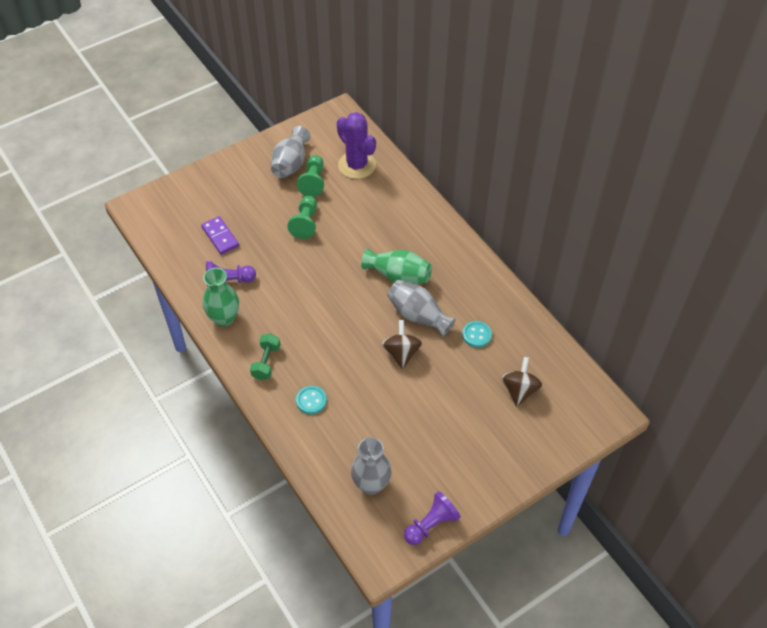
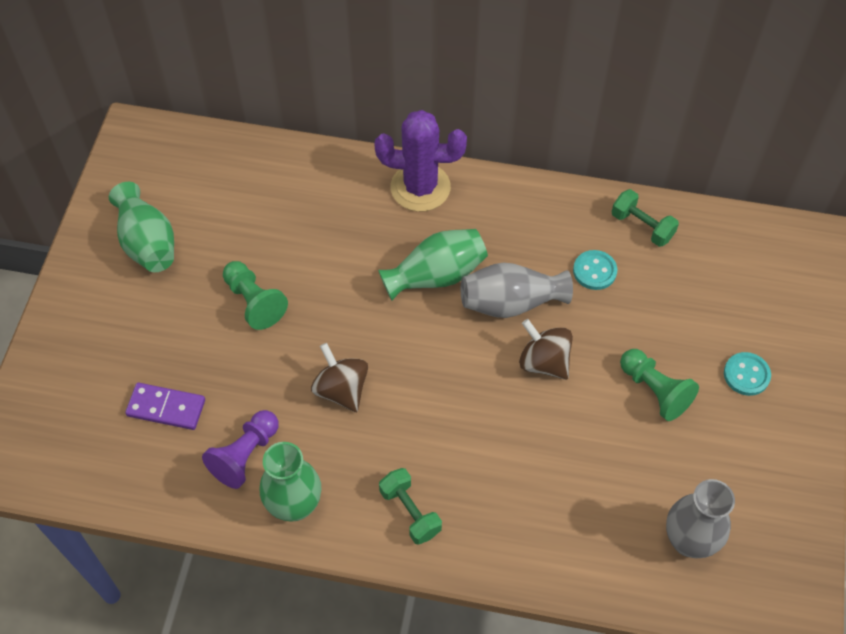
camera: 45 degrees left, 5 degrees up
grey vase [271,126,311,178] -> green vase [109,182,174,272]
turquoise button [296,386,327,414] -> turquoise button moved to [724,352,771,396]
green pawn [297,155,324,197] -> green pawn moved to [620,349,699,421]
purple cactus [337,112,376,179] -> purple cactus moved to [374,110,467,212]
purple pawn [404,491,460,545] -> none
brown spinning top [502,357,542,407] -> brown spinning top moved to [311,343,368,412]
none -> green dumbbell [612,189,679,247]

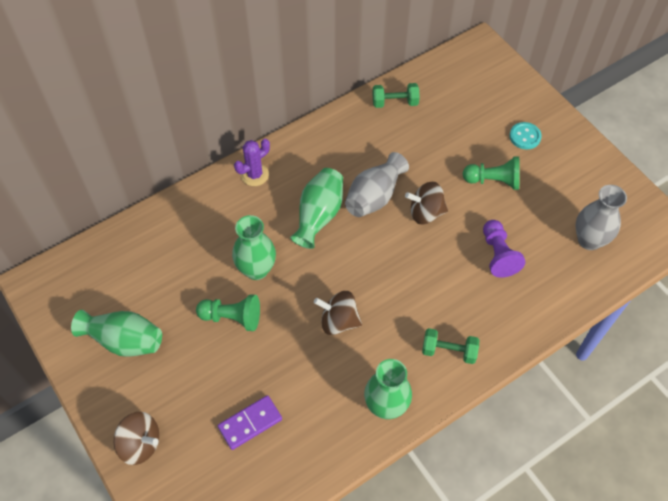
camera: 45 degrees left, 0 degrees up
purple pawn [202,410,279,489] -> purple pawn moved to [483,220,525,278]
purple cactus [374,110,467,212] -> purple cactus [234,139,270,186], size x0.61
turquoise button [573,250,617,290] -> none
none -> brown spinning top [114,412,159,465]
none -> green vase [232,215,276,280]

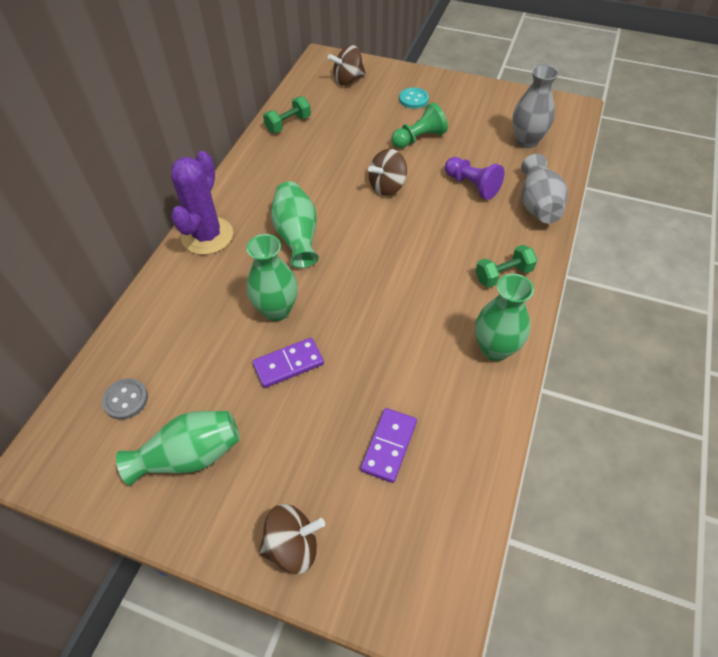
camera: 35 degrees left, 5 degrees down
green pawn [196,294,260,331] -> purple domino [252,338,324,388]
purple cactus [234,139,270,186] -> purple cactus [171,151,233,255], size x1.63
brown spinning top [314,291,362,335] -> brown spinning top moved to [328,45,366,85]
grey vase [345,152,409,217] -> grey vase moved to [521,154,568,224]
none -> grey button [102,378,148,420]

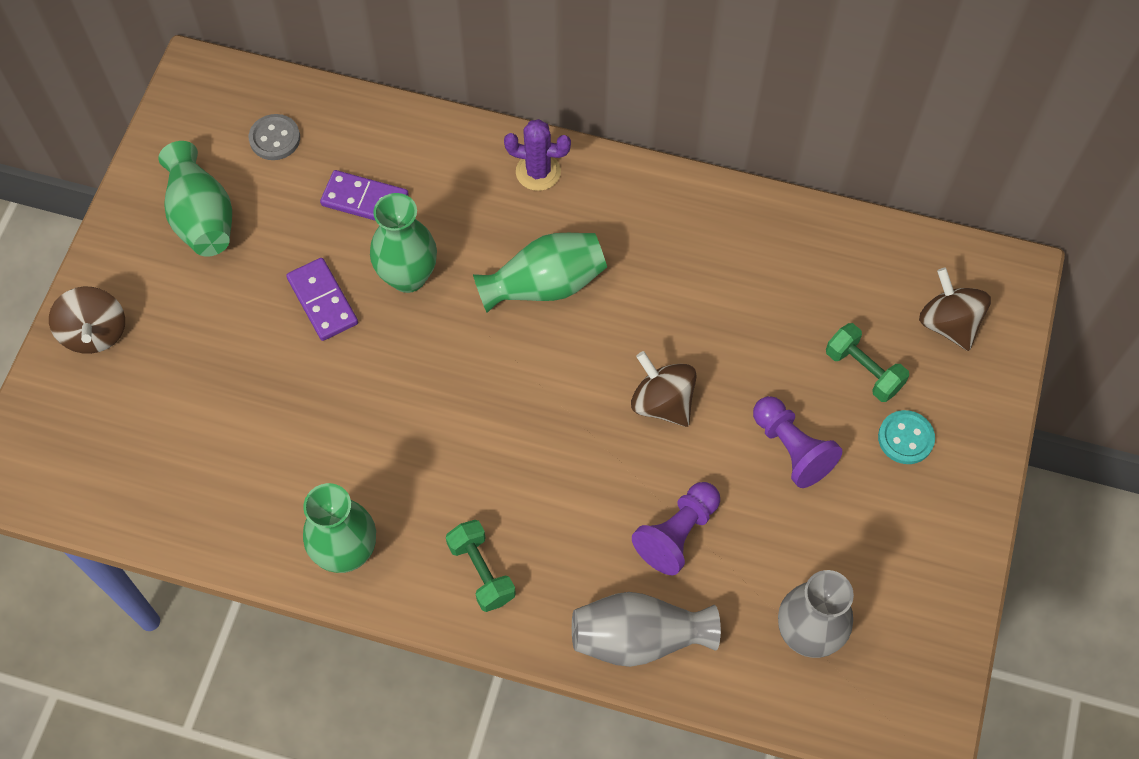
camera: 85 degrees right, 10 degrees up
purple cactus [171,151,233,255] -> purple cactus [504,119,571,191], size x0.61
green dumbbell [263,96,311,133] -> green dumbbell moved to [826,323,909,402]
purple domino [360,408,417,483] -> purple domino moved to [320,170,409,220]
green pawn [391,102,448,148] -> purple pawn [753,396,842,488]

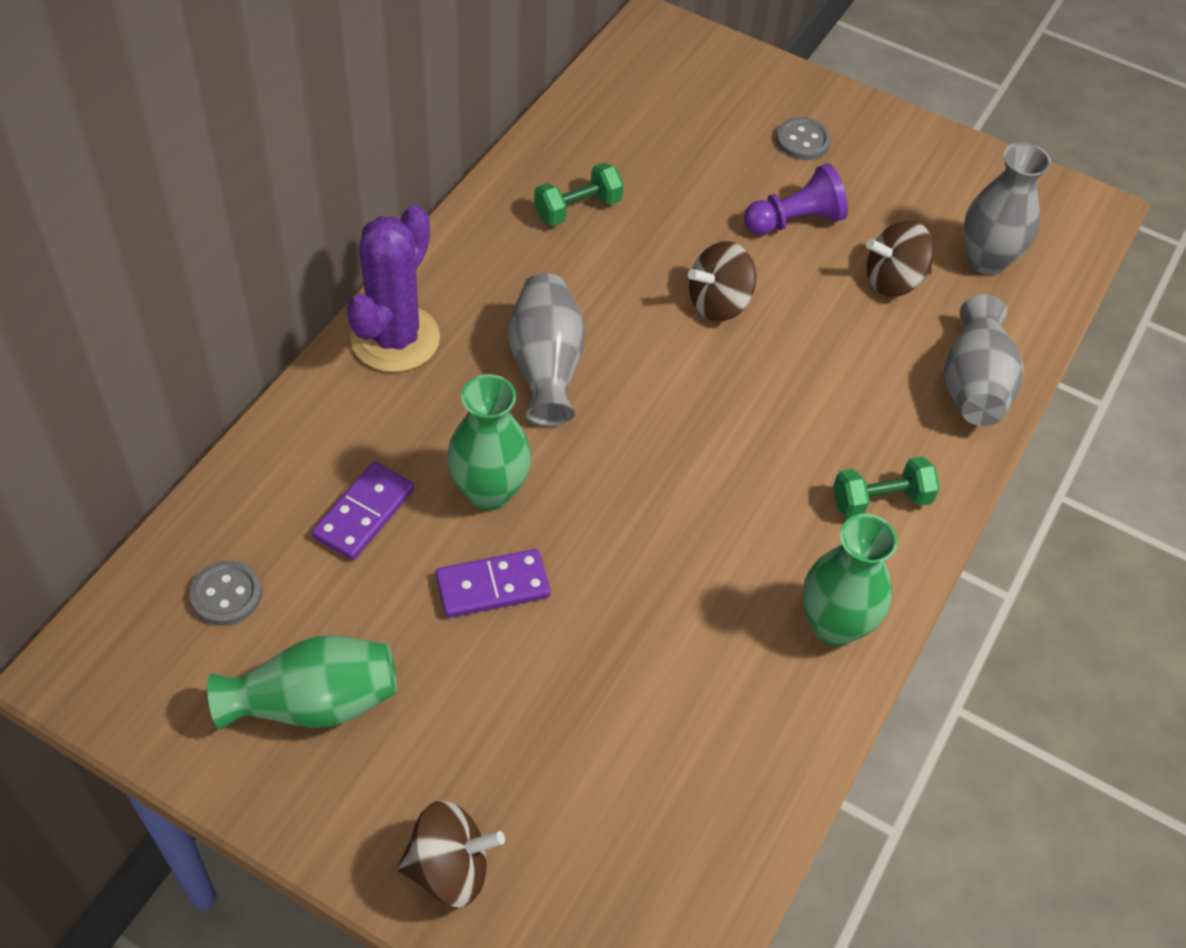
camera: 80 degrees left, 10 degrees down
green vase [473,233,607,313] -> grey vase [508,273,585,426]
purple cactus [504,119,571,191] -> purple cactus [347,205,440,372], size x1.63
purple pawn [632,482,720,575] -> none
green dumbbell [826,323,909,402] -> green dumbbell moved to [534,163,624,226]
turquoise button [878,410,935,464] -> grey button [776,117,831,160]
brown spinning top [919,268,991,351] -> brown spinning top moved to [866,220,934,297]

